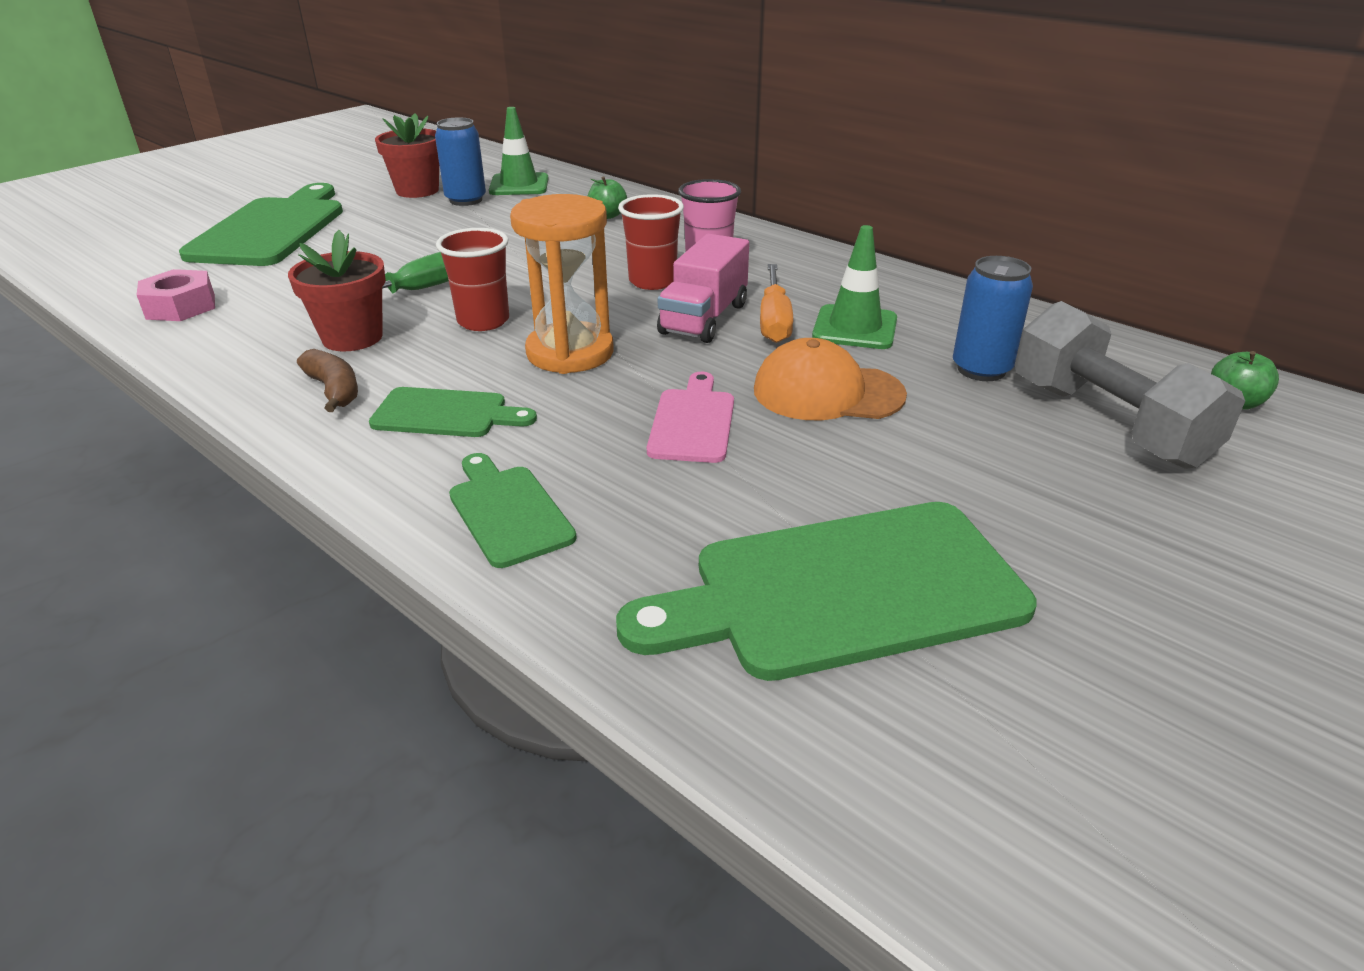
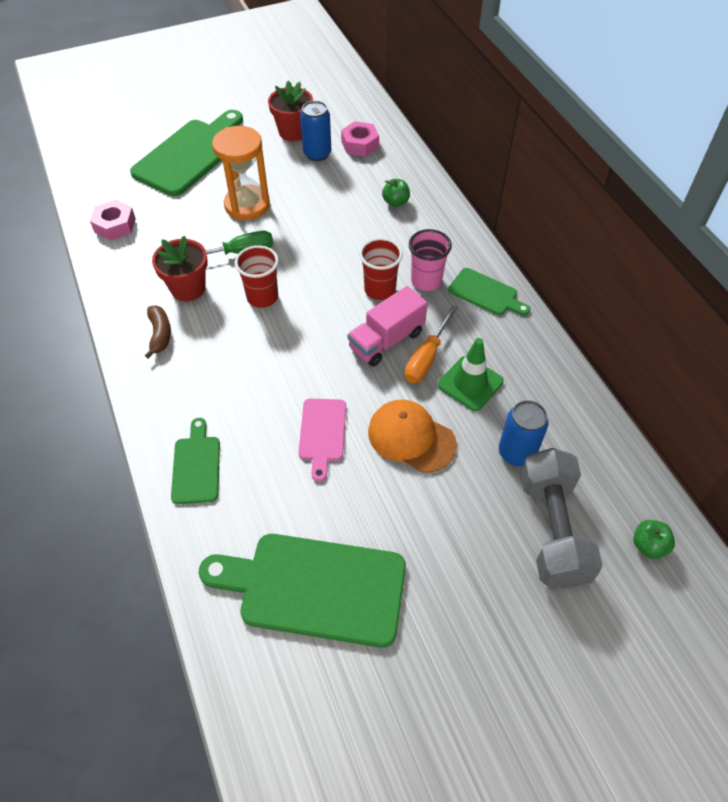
camera: 25 degrees right, 20 degrees up
green cutting board [369,387,537,437] -> green cutting board moved to [448,268,530,316]
green traffic cone [489,107,548,195] -> pink nut [341,121,379,157]
orange hourglass [510,194,614,374] -> orange hourglass moved to [212,126,270,220]
pink cutting board [647,372,734,463] -> pink cutting board turned 150 degrees clockwise [299,399,346,482]

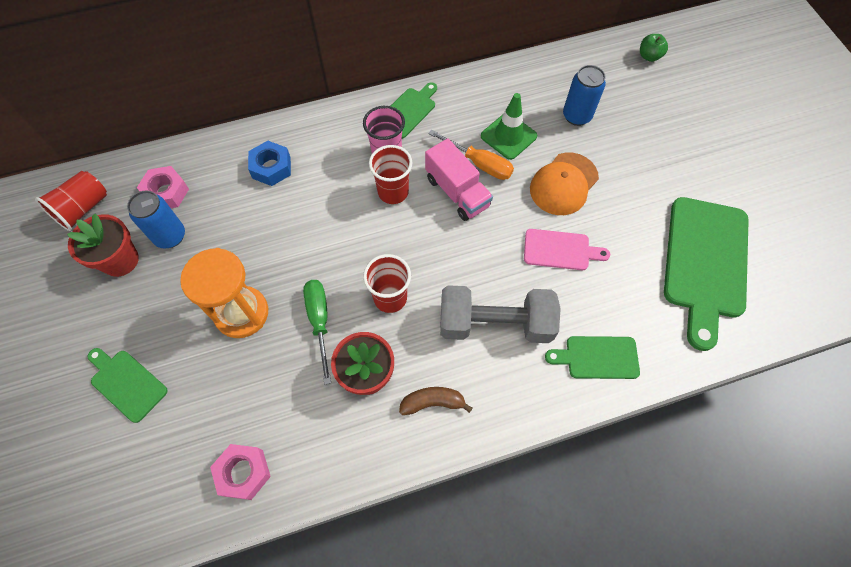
camera: 85 degrees left, 10 degrees up
green cutting board [130,110,243,196] -> green cutting board [88,348,168,423], size x0.52
green apple [382,179,410,207] -> blue nut [248,141,291,186]
grey dumbbell [520,448,603,589] -> grey dumbbell moved to [440,285,561,343]
none -> red cup [35,171,107,231]

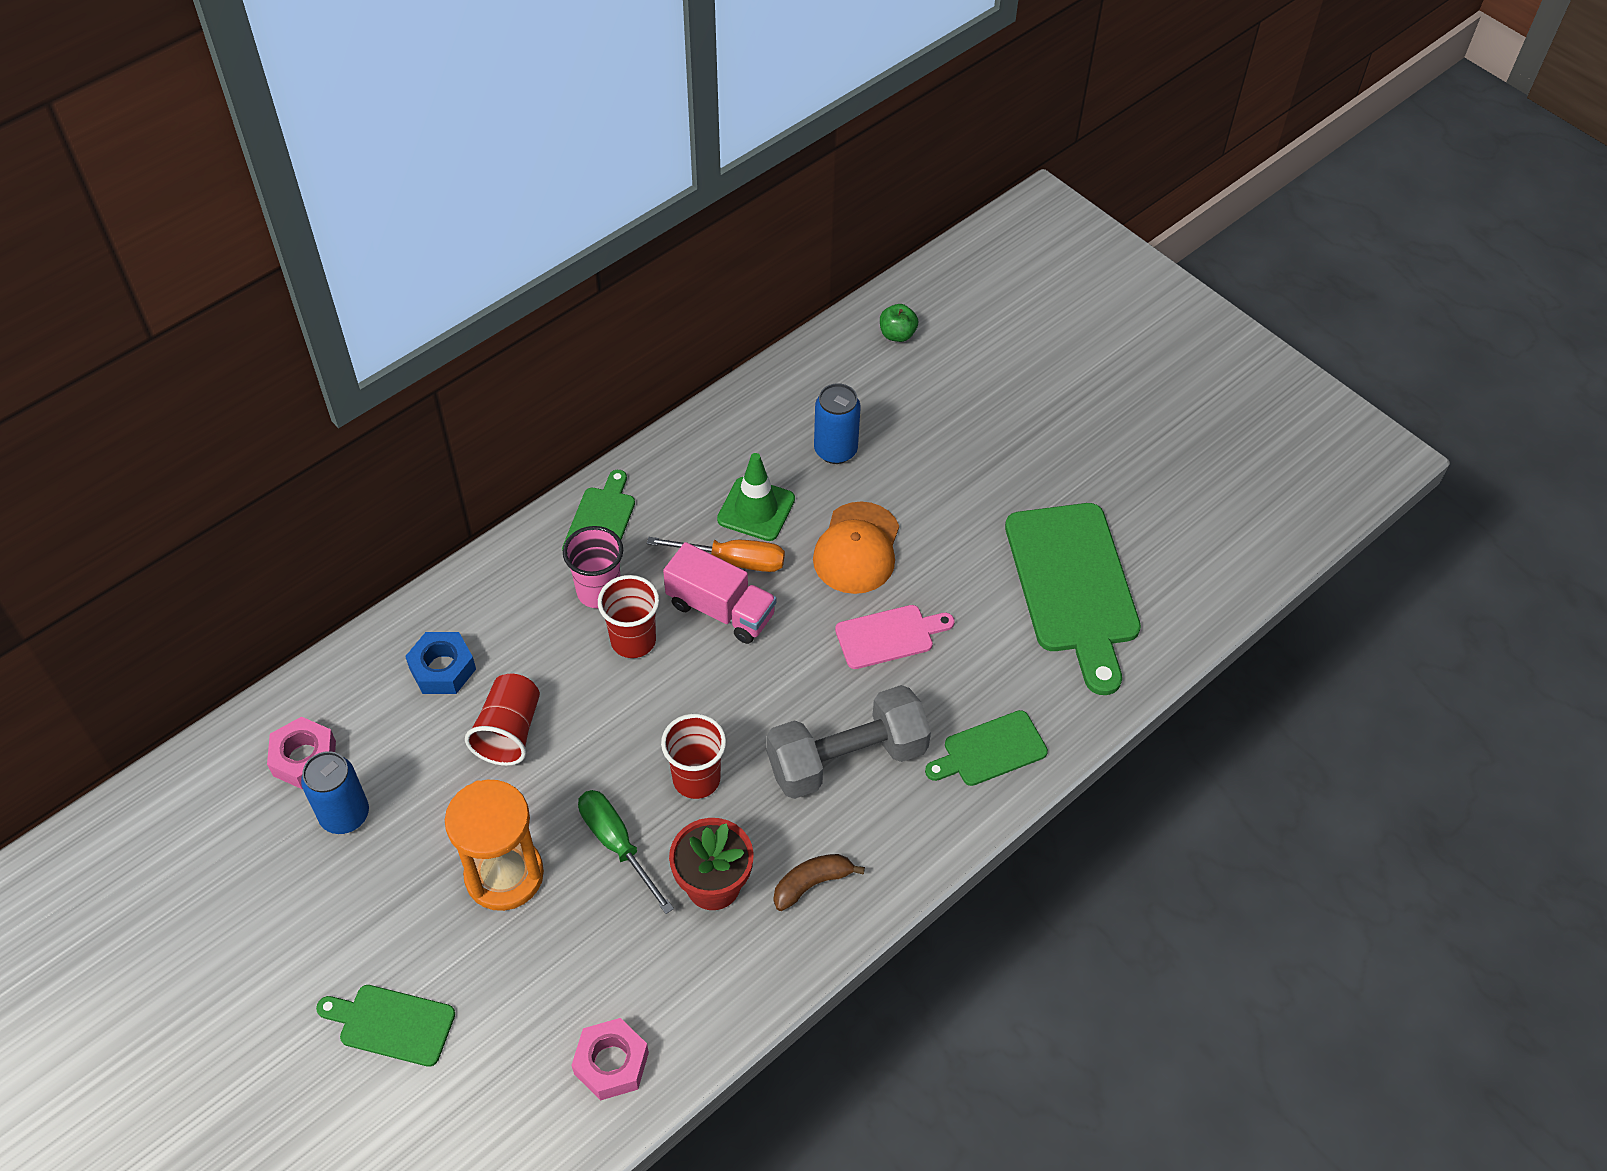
camera: 25 degrees left, 10 degrees down
red cup [35,171,107,231] -> red cup moved to [465,674,540,766]
red flower pot [67,214,139,277] -> none

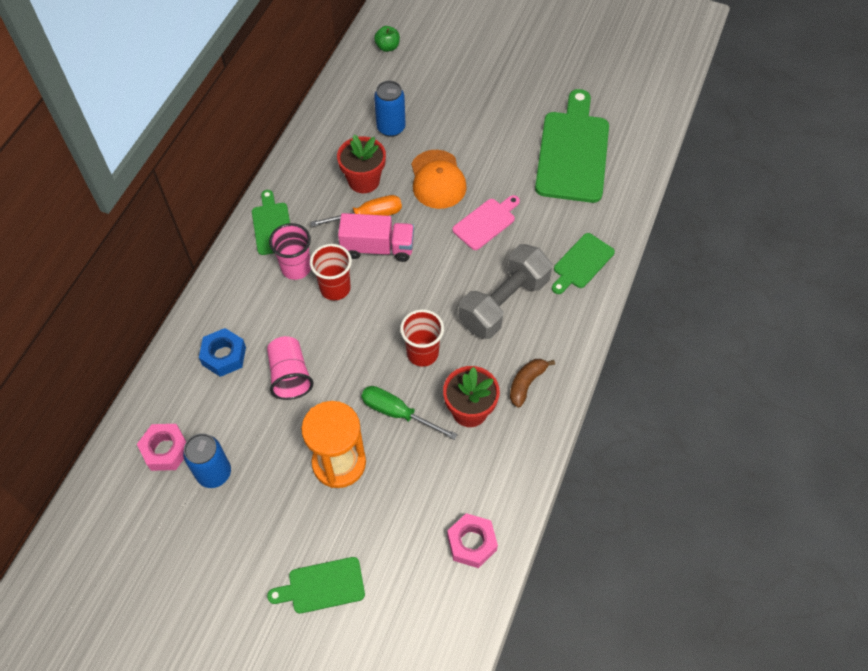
camera: 25 degrees left, 5 degrees up
red cup [465,674,540,766] -> pink cup [267,336,314,400]
green traffic cone [717,453,795,541] -> red flower pot [337,134,386,193]
green cutting board [1005,503,1141,695] -> green cutting board turned 135 degrees counterclockwise [535,89,609,203]

